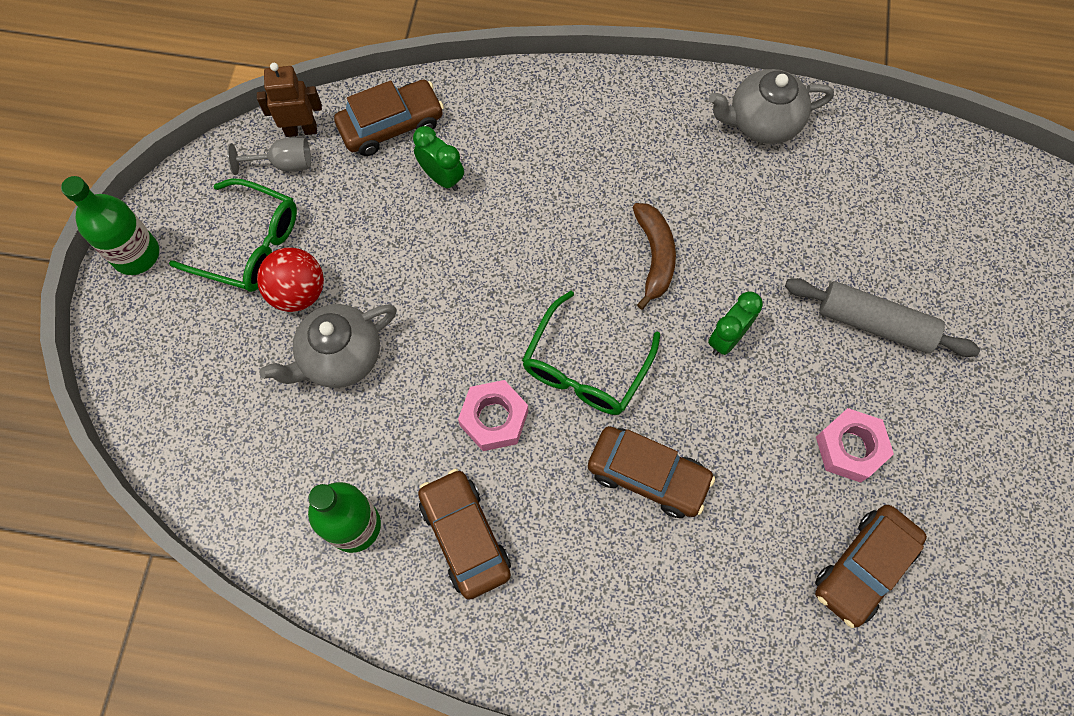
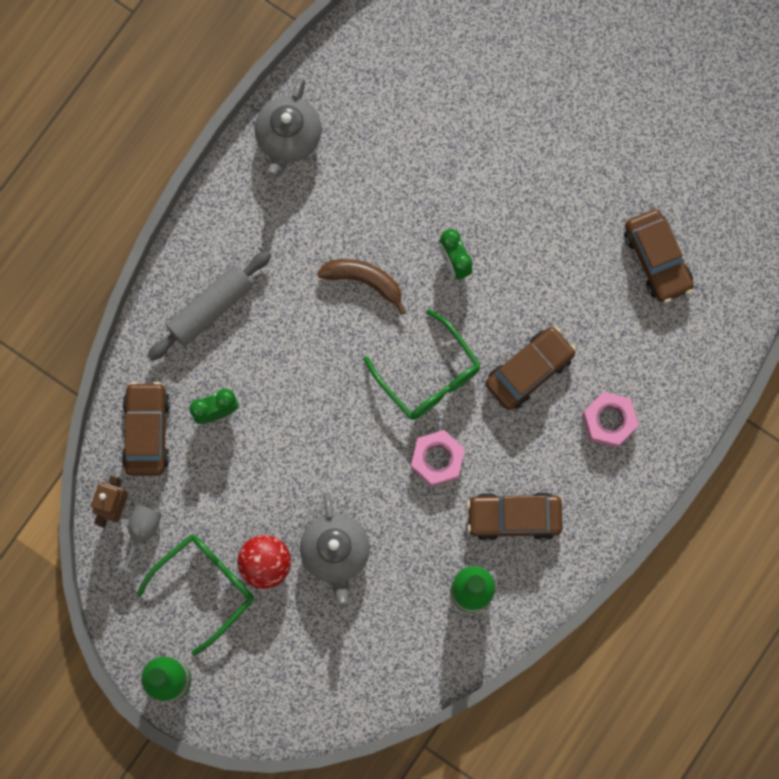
camera: 65 degrees left, 10 degrees up
grey rolling pin [785,278,980,357] -> grey rolling pin moved to [148,251,271,361]
pink nut [816,408,894,483] -> pink nut moved to [582,392,639,448]

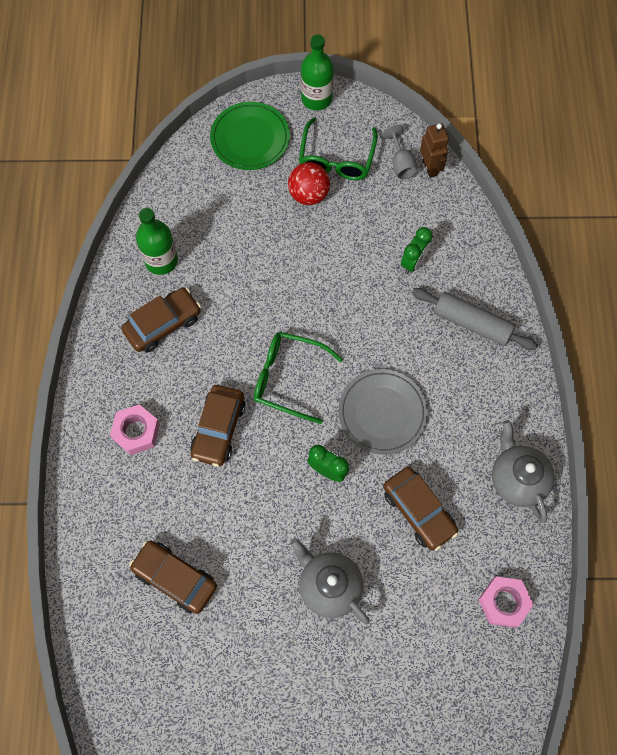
camera: 145 degrees right, 10 degrees down
brown car [122,382,170,476] -> brown car moved to [383,467,458,551]
grey rolling pin [148,251,271,361] -> grey rolling pin turned 75 degrees counterclockwise [412,288,538,350]
grey teapot [300,492,370,608] -> grey teapot moved to [290,538,370,624]
brown banana [317,259,406,315] -> grey plate [338,369,428,455]
pink nut [411,430,465,487] -> pink nut moved to [478,576,534,628]
none -> green plate [210,102,290,170]

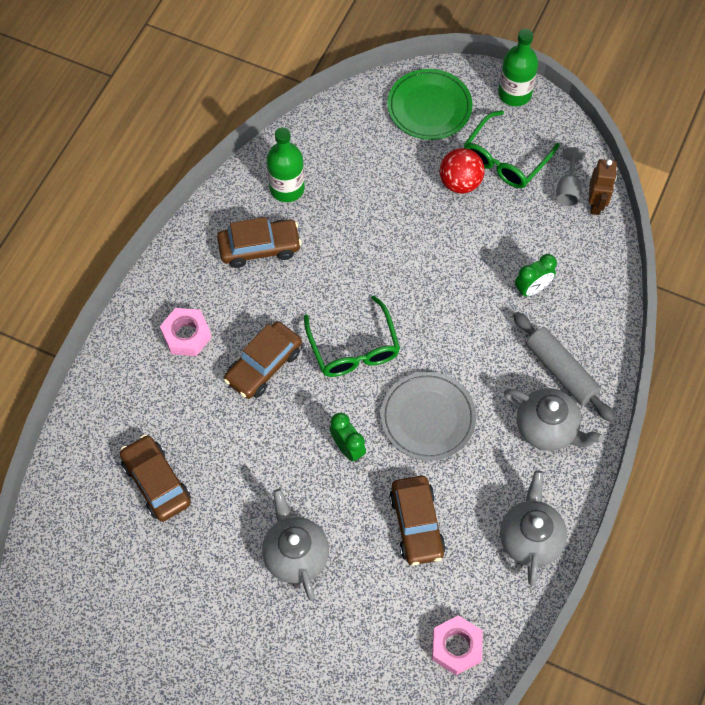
camera: 25 degrees right, 5 degrees down
green glasses [254,332,343,424] -> green glasses turned 150 degrees counterclockwise [304,296,400,377]
none -> grey teapot [504,388,603,451]

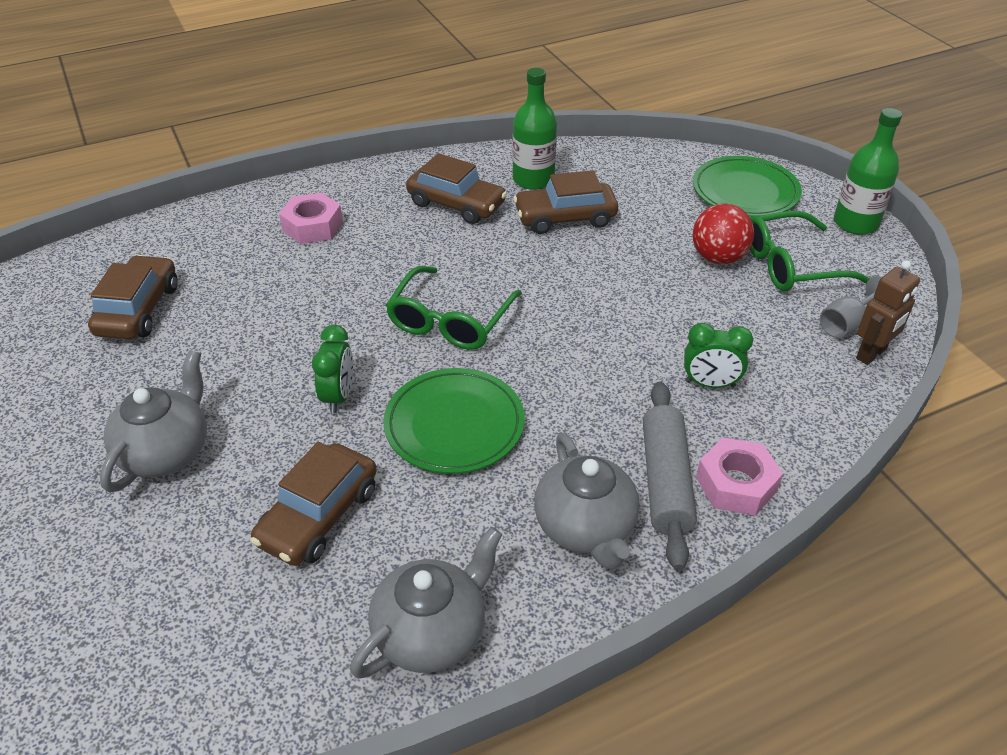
camera: 40 degrees right, 20 degrees down
brown car [224,321,302,399] -> brown car moved to [513,170,618,234]
grey plate [381,372,476,461] -> green plate [383,368,525,474]
pink nut [432,615,482,675] -> pink nut moved to [696,437,783,515]

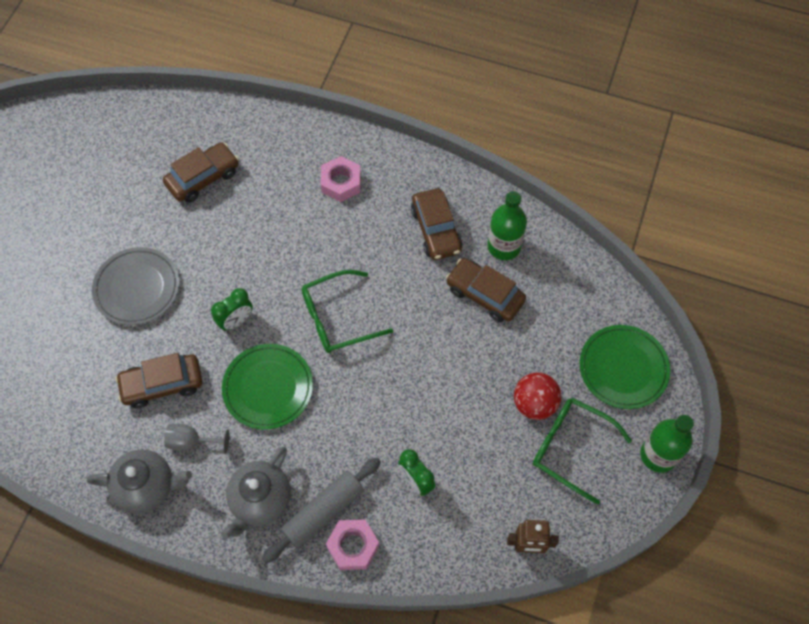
camera: 45 degrees right, 20 degrees up
grey teapot [100,350,207,493] -> grey plate [92,247,179,325]
grey goblet [820,276,882,338] -> grey goblet moved to [164,424,229,454]

